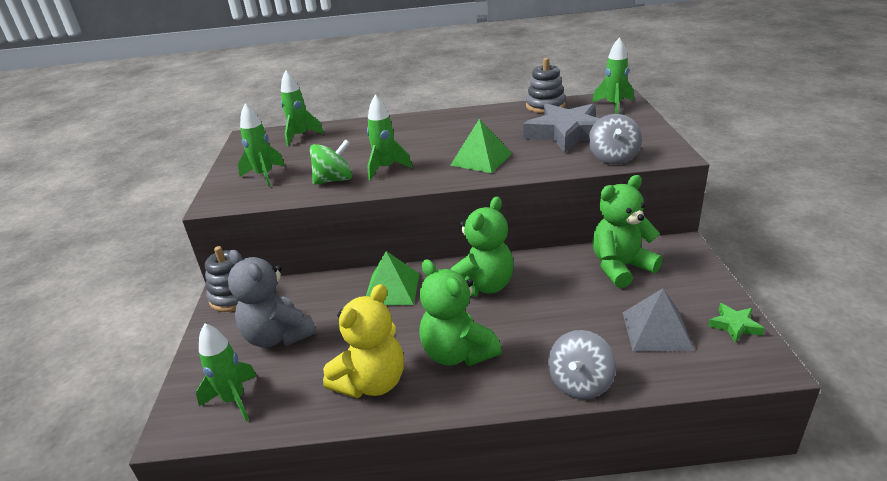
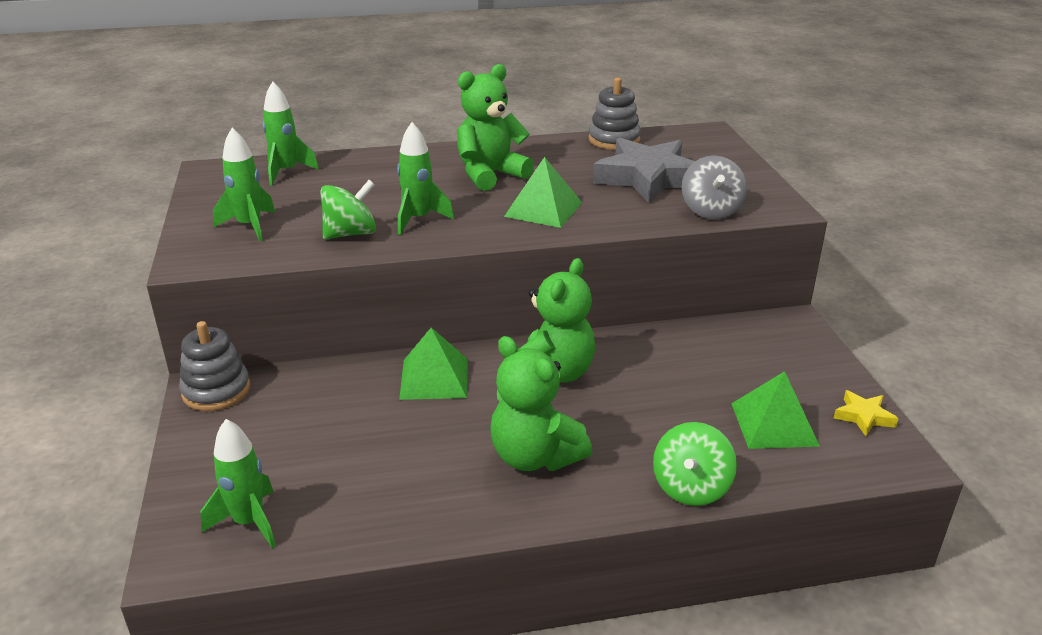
camera: 10 degrees left, 0 degrees up
grey teddy bear [228,250,317,348] -> none
yellow teddy bear [323,284,404,398] -> none
grey spinning top [548,330,616,399] -> green spinning top [653,422,737,506]
green rocket [592,37,634,114] -> none
green teddy bear [592,175,663,288] -> green teddy bear moved to [457,64,534,191]
grey pyramid [623,288,694,351] -> green pyramid [731,371,820,449]
green star [708,303,765,343] -> yellow star [834,390,899,436]

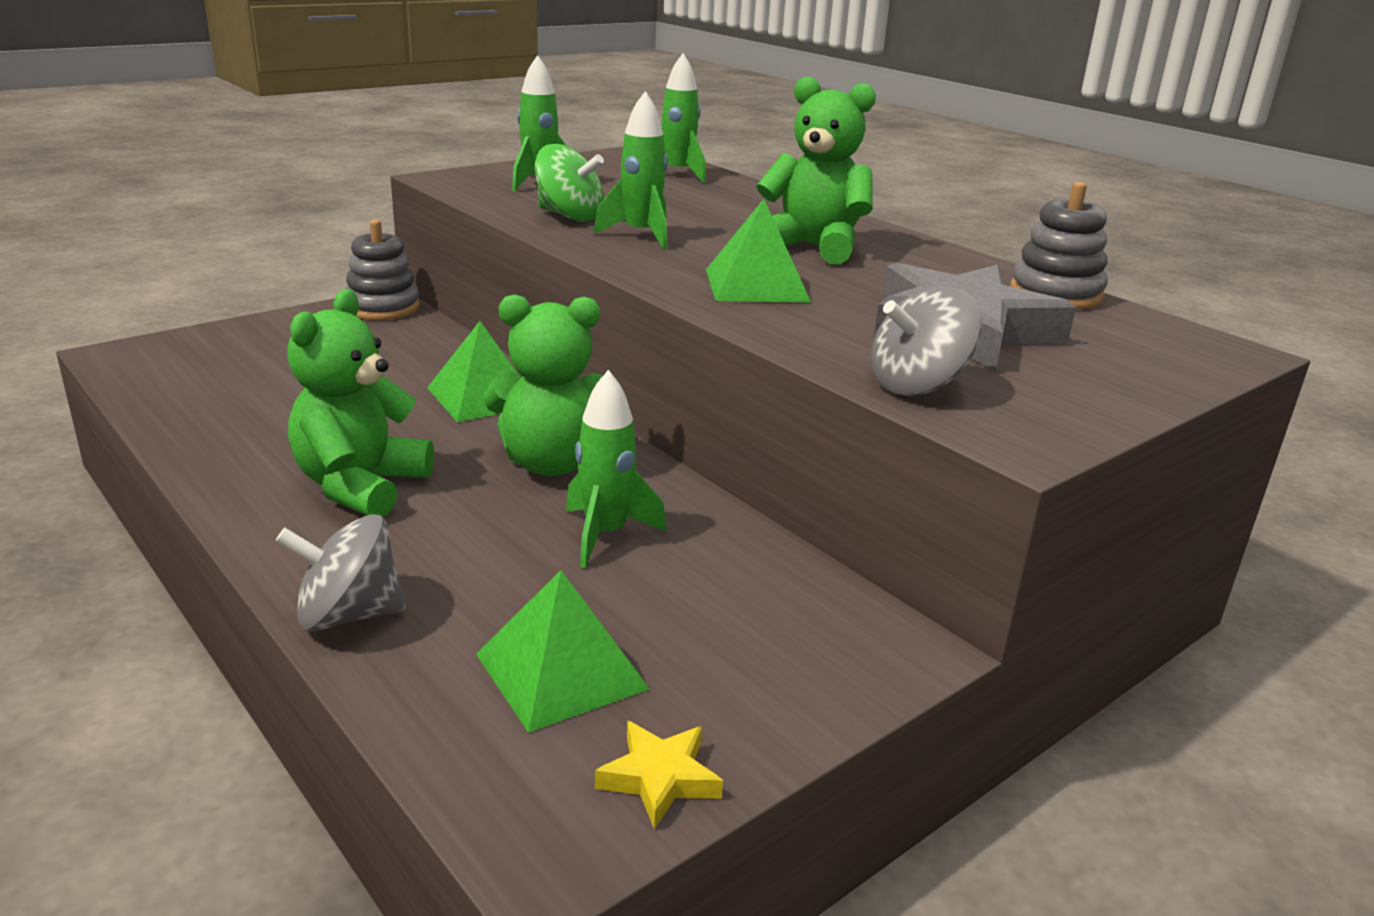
camera: 60 degrees right, 5 degrees down
green rocket [200,419,276,548] -> green rocket moved to [566,370,667,568]
green spinning top [653,422,737,506] -> grey spinning top [276,514,406,631]

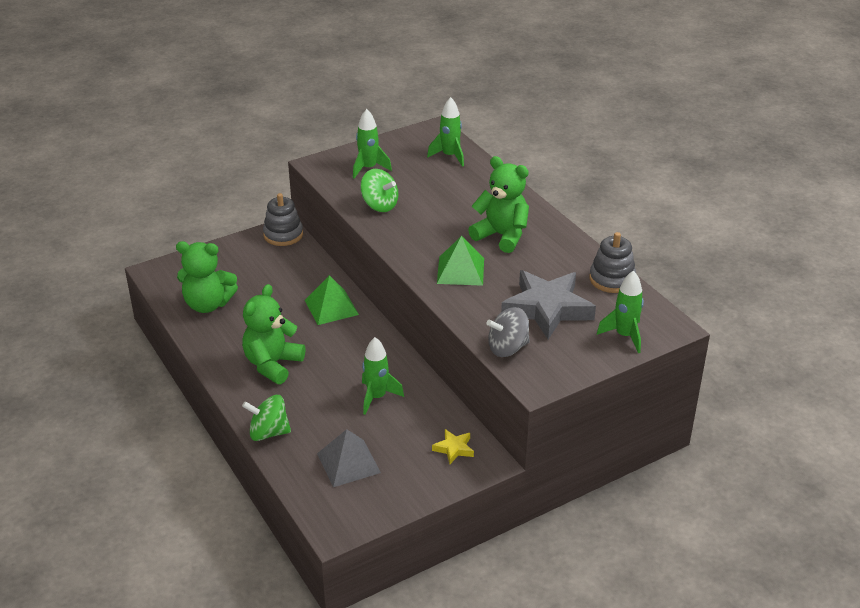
camera: 10 degrees right, 10 degrees up
grey spinning top [276,514,406,631] -> green spinning top [242,395,291,441]
green pyramid [476,570,650,733] -> grey pyramid [317,429,381,487]
green teddy bear [484,294,602,476] -> green teddy bear moved to [176,241,238,313]
green rocket [593,91,668,250] -> green rocket moved to [597,270,644,353]
yellow star [595,721,723,829] -> yellow star moved to [432,429,474,464]

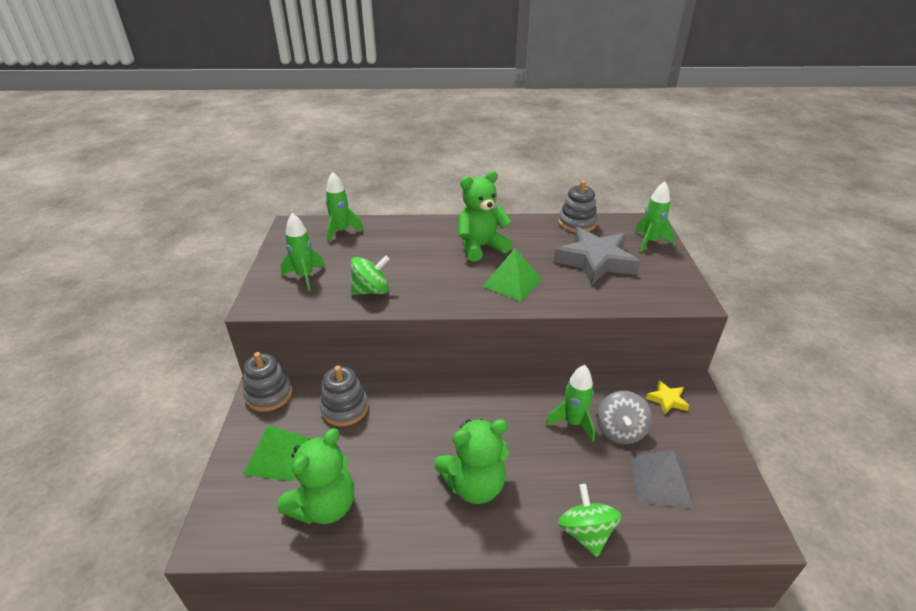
camera: 60 degrees left, 0 degrees up
green teddy bear [242,284,305,384] -> green teddy bear turned 75 degrees counterclockwise [434,419,509,504]
green spinning top [242,395,291,441] -> green spinning top turned 135 degrees clockwise [558,484,622,557]
green pyramid [305,275,359,325] -> green pyramid moved to [243,425,311,481]
grey spinning top [487,307,530,357] -> grey spinning top moved to [597,391,652,444]
none -> grey stacking toy [320,365,369,426]

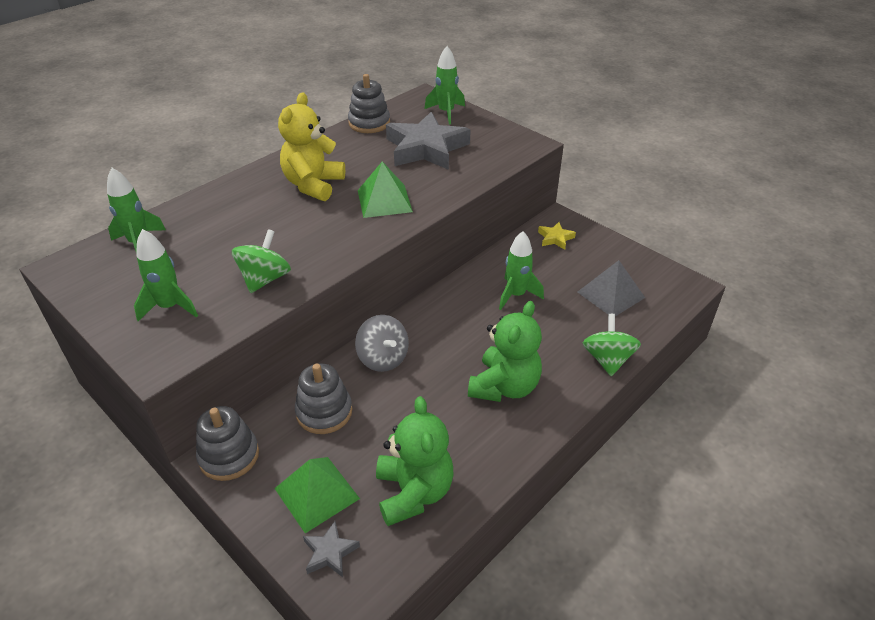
camera: 45 degrees left, 5 degrees up
green teddy bear [458,171,512,262] -> yellow teddy bear [278,92,345,201]
green spinning top [558,484,622,557] -> green spinning top turned 60 degrees clockwise [583,314,641,376]
grey spinning top [597,391,652,444] -> grey spinning top moved to [355,315,409,372]
none -> grey star [303,521,360,577]

